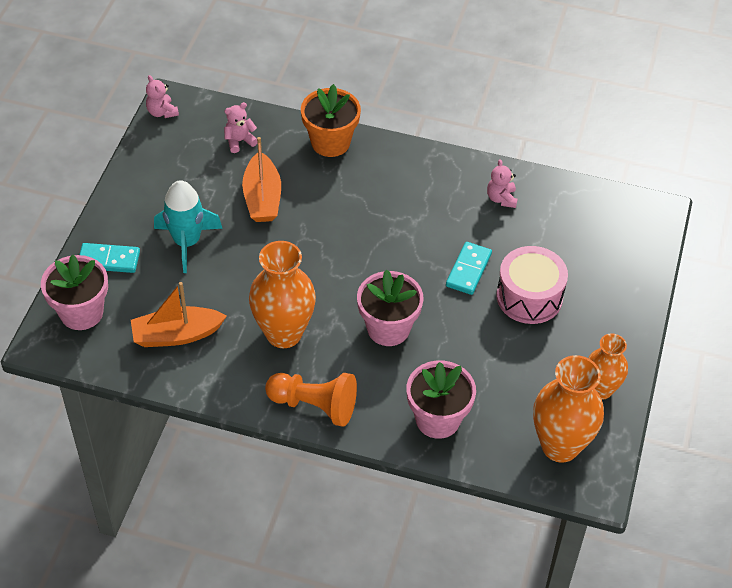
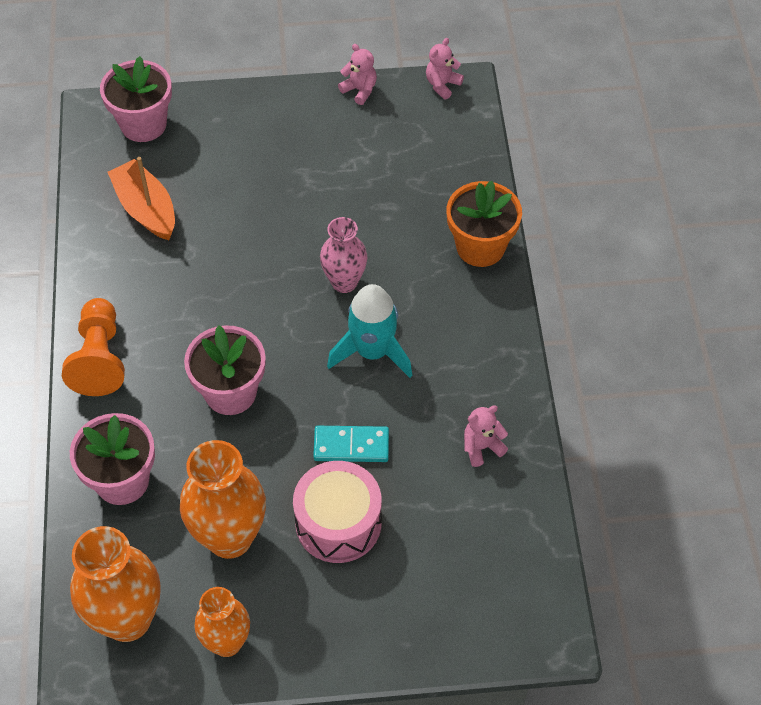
camera: 70 degrees right, 5 degrees up
turquoise domino [79,243,140,273] -> none
turquoise rocket [154,180,223,273] -> turquoise rocket moved to [327,284,412,378]
pink teddy bear [224,102,258,153] -> pink teddy bear moved to [338,44,377,105]
orange boat [242,137,281,222] -> none
orange vase [249,241,316,348] -> orange vase moved to [180,440,266,559]
none -> pink vase [320,217,367,293]

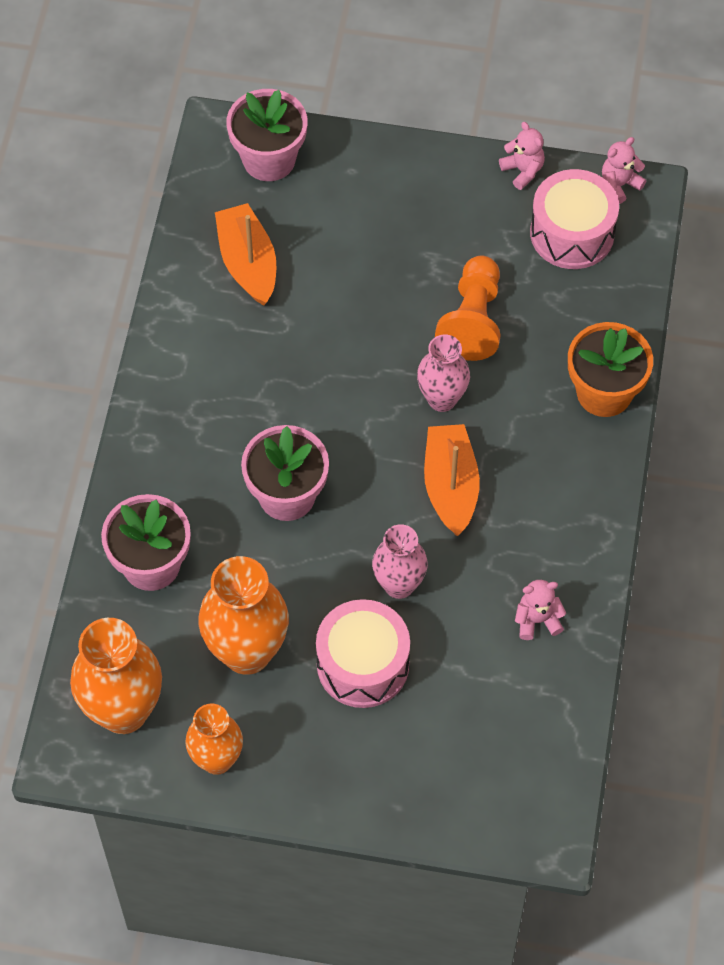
camera: 15 degrees right, 5 degrees up
orange pawn [62,298,125,396] -> orange pawn moved to [435,256,501,361]
turquoise domino [313,426,389,462] -> pink vase [372,524,428,599]
turquoise rocket [327,284,412,378] -> orange boat [424,424,480,536]
none -> pink drum [530,169,619,269]

